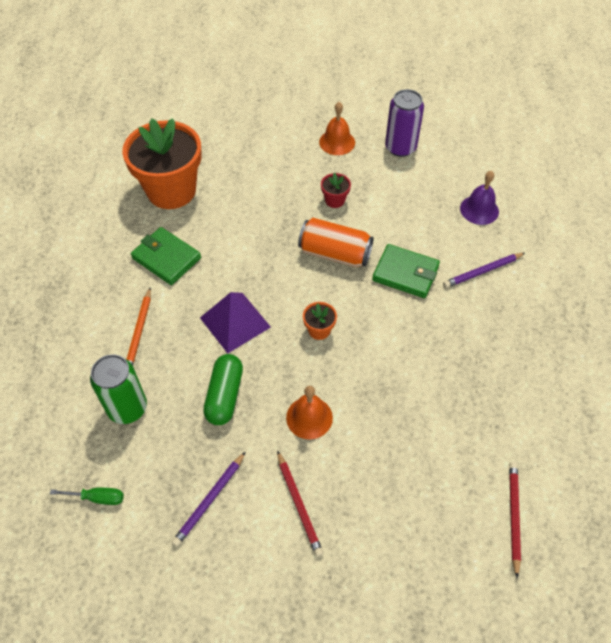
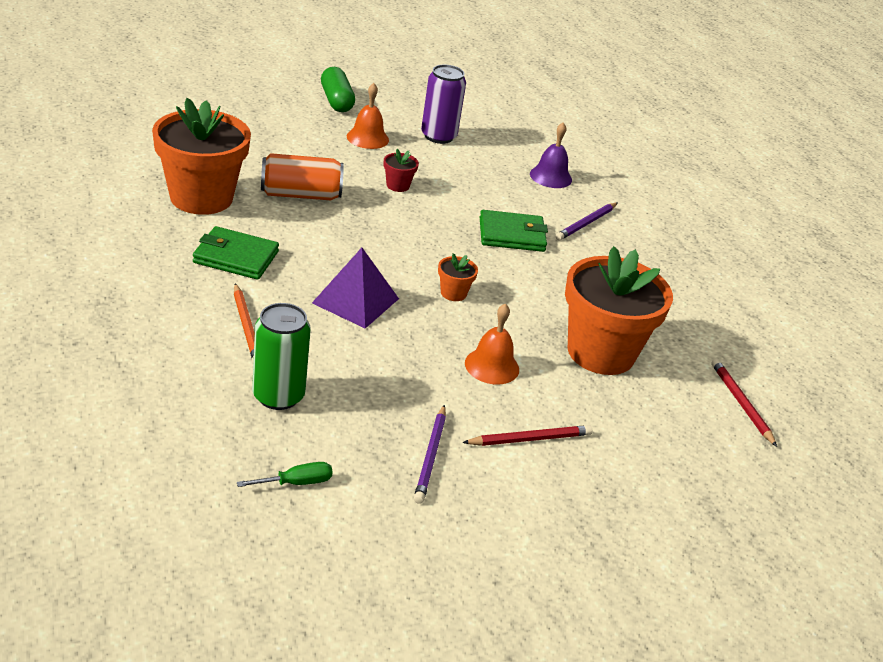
camera: 30 degrees left, 20 degrees down
green capsule [203,354,243,425] -> green capsule moved to [321,67,355,112]
red pencil [277,450,323,557] -> red pencil turned 60 degrees counterclockwise [462,425,592,446]
orange can [298,218,374,267] -> orange can moved to [261,153,344,200]
none -> orange flower pot [565,246,673,375]

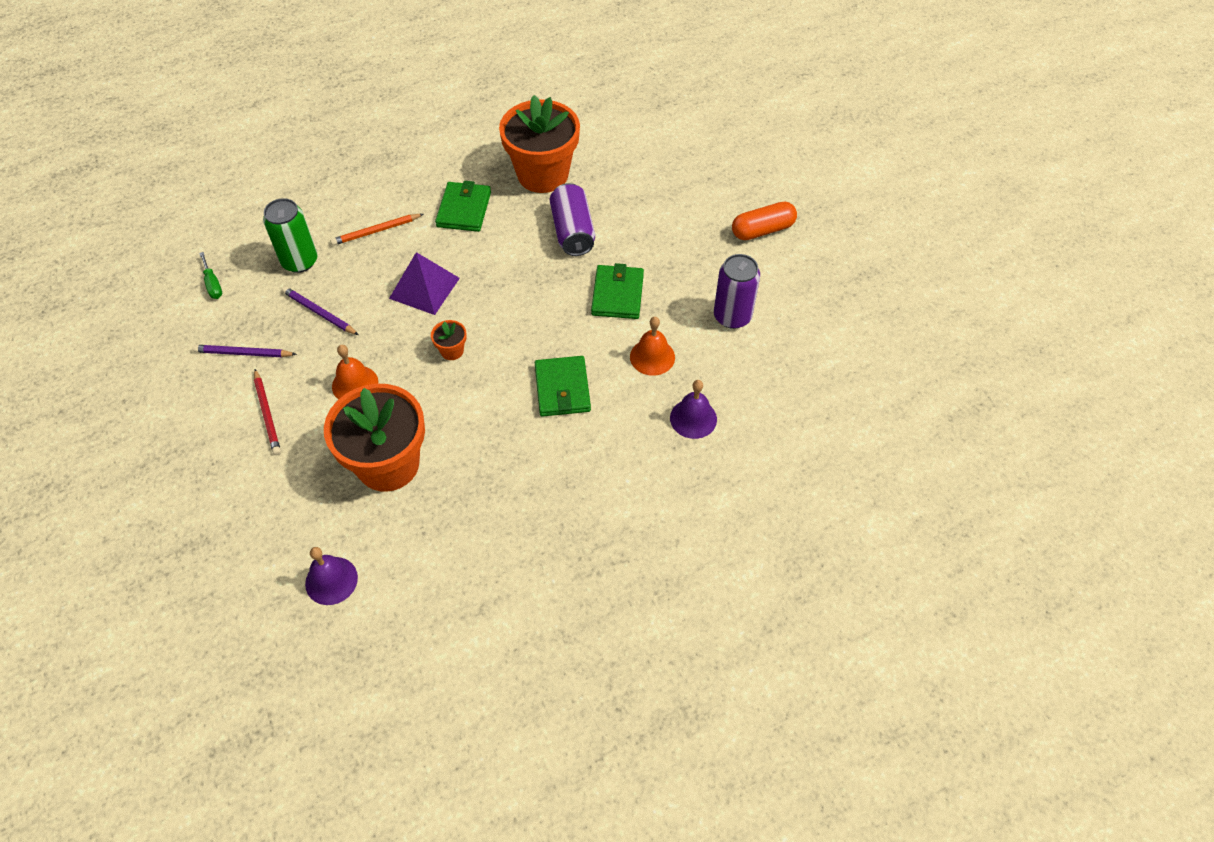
camera: 90 degrees right, 20 degrees up
orange can [261,153,344,200] -> purple can [550,183,595,256]
green capsule [321,67,355,112] -> orange capsule [732,202,797,240]
orange bell [347,83,389,149] -> orange bell moved to [630,317,675,376]
red flower pot [384,149,419,192] -> green wallet [591,263,644,319]
purple pencil [555,203,617,241] -> purple pencil moved to [282,286,358,335]
red pencil [711,359,777,447] -> purple bell [305,547,358,605]

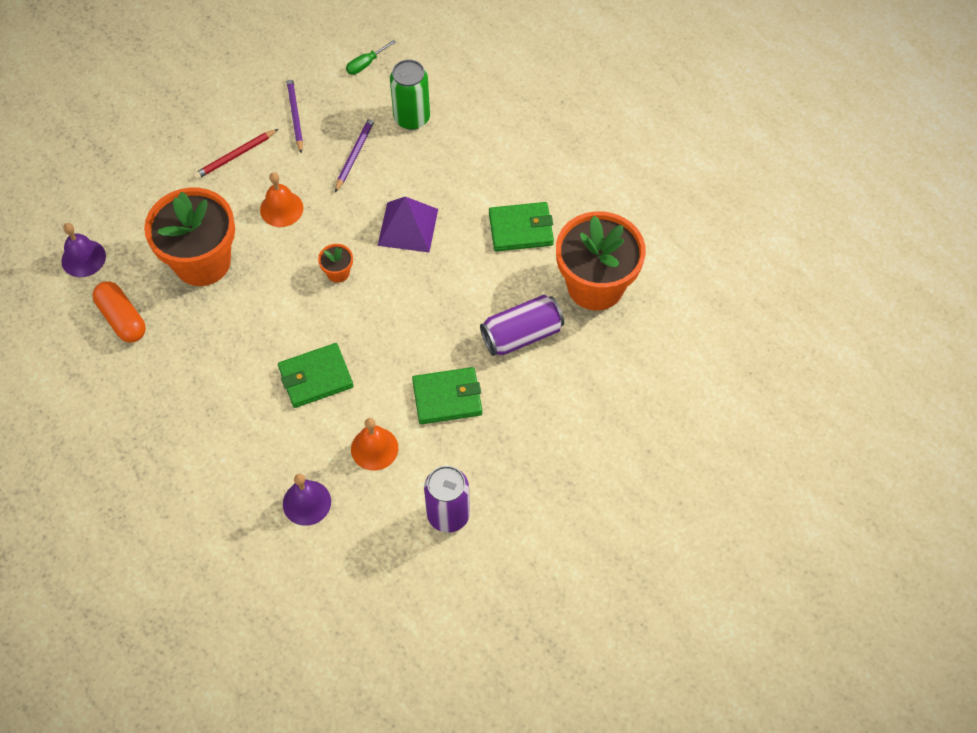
camera: 75 degrees right, 5 degrees up
orange pencil [330,214,423,246] -> none
orange capsule [732,202,797,240] -> orange capsule moved to [93,281,146,342]

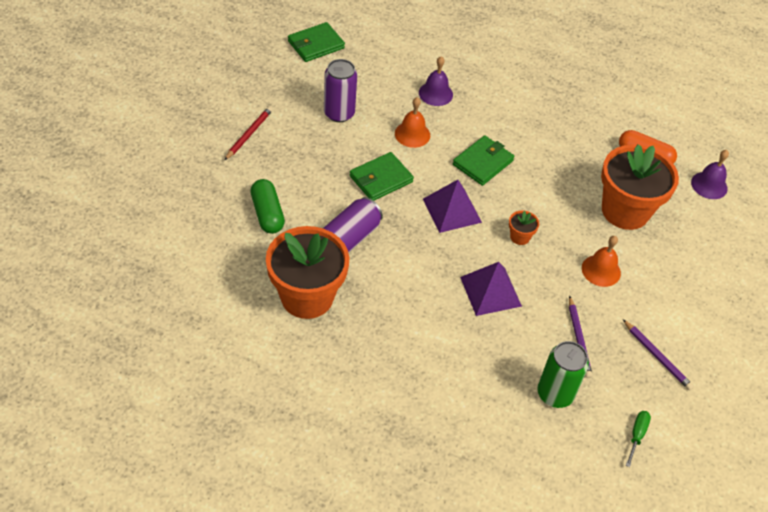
camera: 150 degrees right, 10 degrees down
red pencil [193,129,278,179] -> red pencil moved to [224,106,273,161]
green wallet [489,202,554,251] -> green wallet moved to [288,22,345,62]
none -> green capsule [250,179,285,234]
none -> purple pyramid [423,180,482,233]

